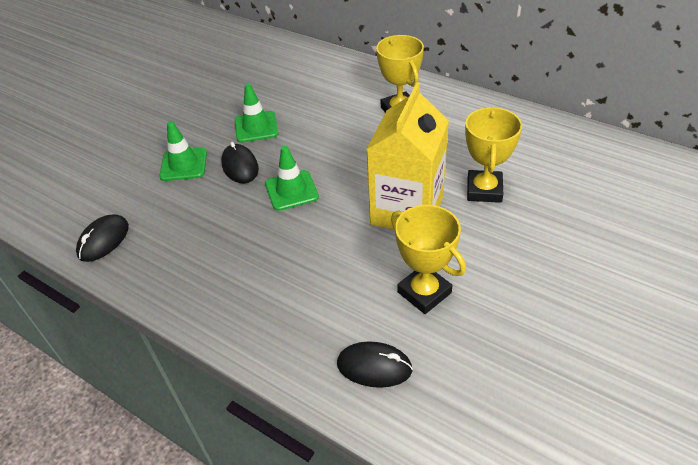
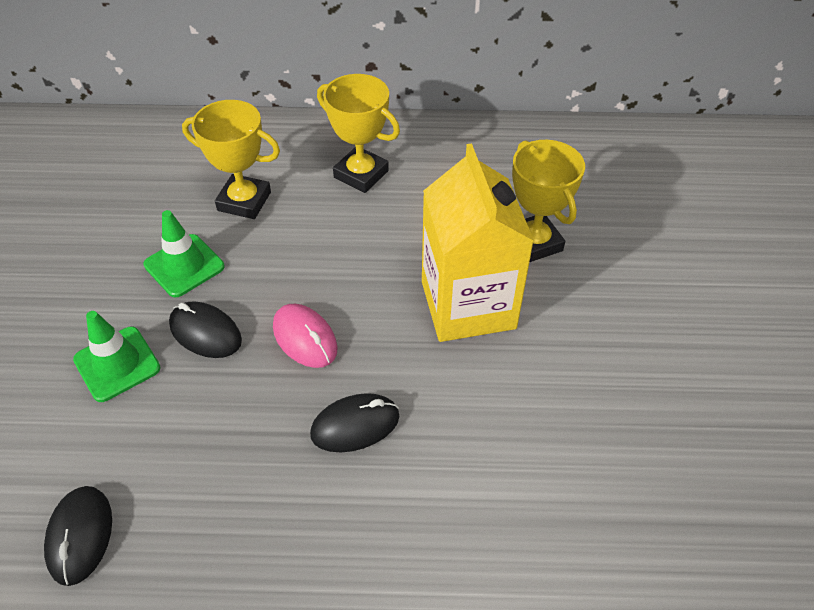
camera: 35 degrees left, 5 degrees up
green traffic cone [265,146,319,211] -> pink mouse [273,304,338,368]
black mouse [337,342,413,388] -> black mouse moved to [310,393,400,452]
yellow trophy [391,205,466,314] -> yellow trophy moved to [182,100,280,219]

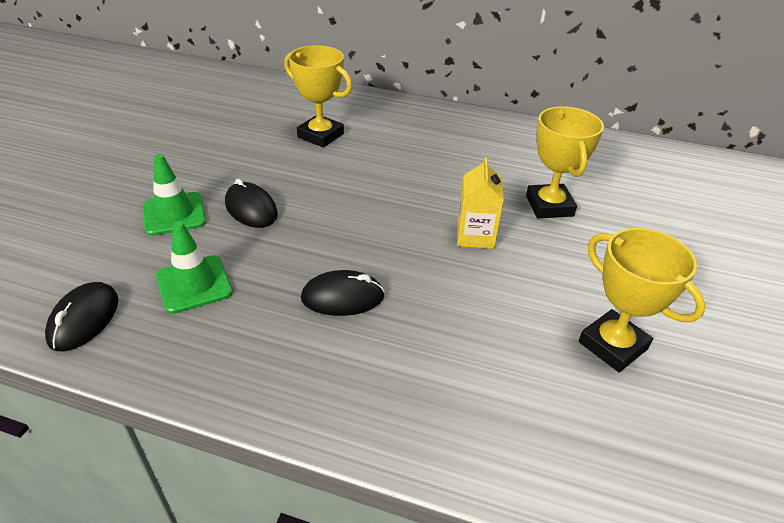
camera: 15 degrees right, 10 degrees down
green traffic cone [143,210,225,298] -> green traffic cone moved to [156,221,233,314]
pink mouse [273,304,338,368] -> none
yellow trophy [317,74,400,193] -> yellow trophy moved to [579,228,706,372]
yellow carton [422,143,534,342] -> yellow carton [457,157,504,249], size x0.52

